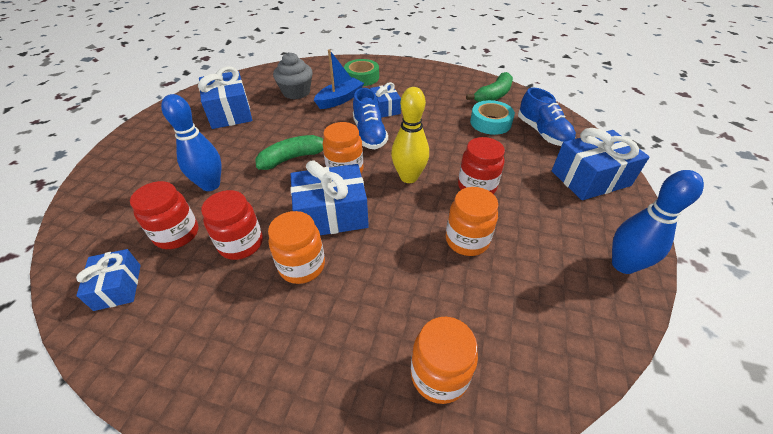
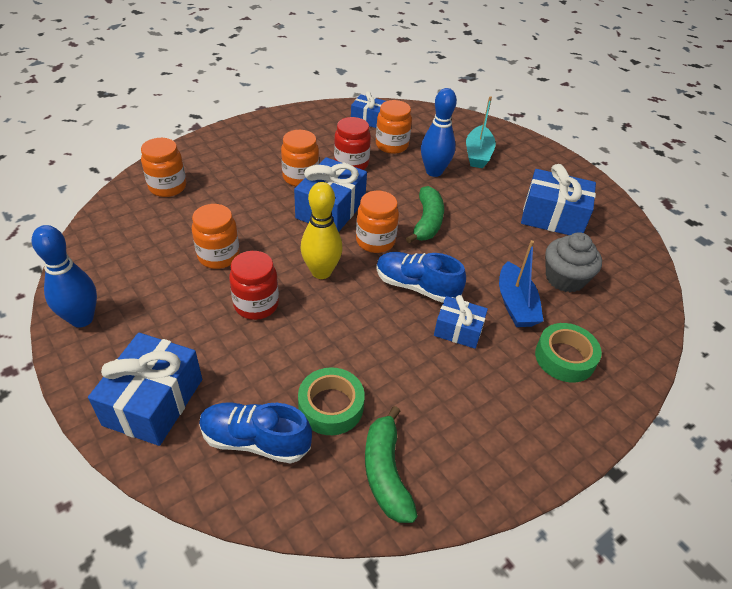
camera: 125 degrees right, 0 degrees up
red jar [130,181,198,249] -> orange jar [376,100,412,154]
turquoise tape [470,100,515,135] -> green tape [298,367,365,435]
none -> turquoise boat [466,96,496,168]

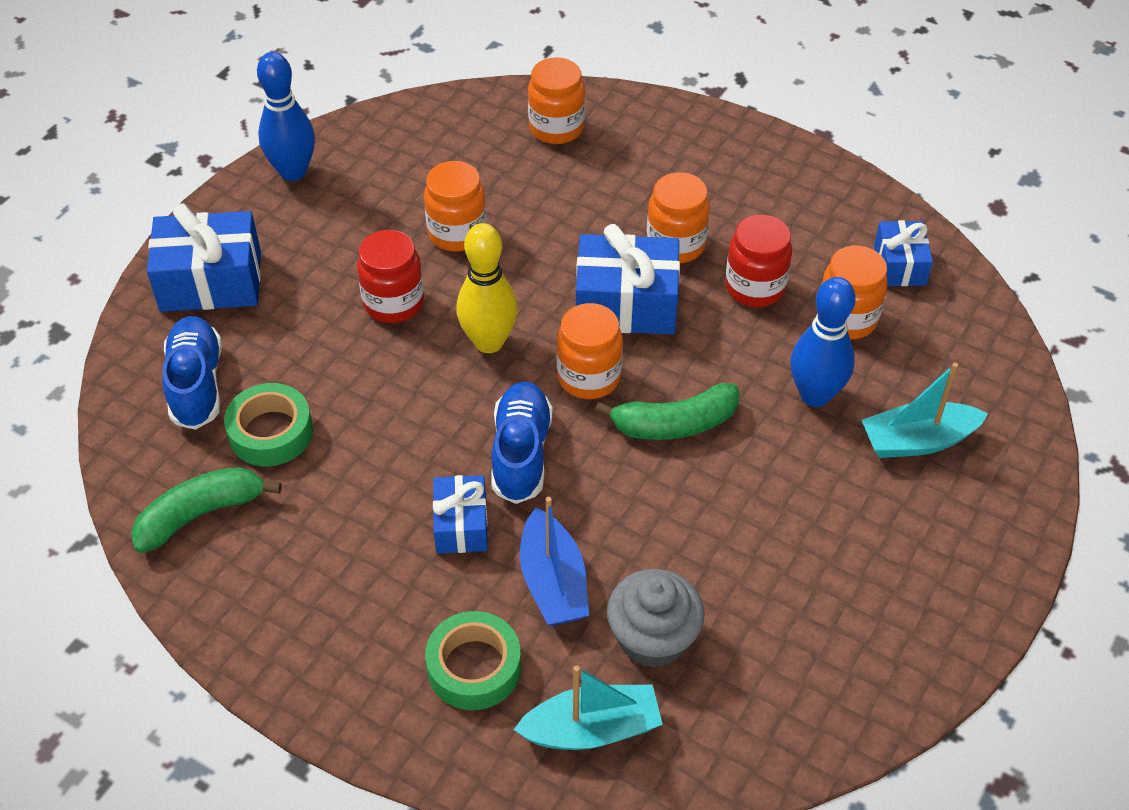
camera: 70 degrees right, 5 degrees up
blue boat [499,240,544,327] -> blue boat turned 75 degrees counterclockwise [520,497,589,626]
blue gift [521,164,596,235] -> none
none -> turquoise boat [514,666,663,750]

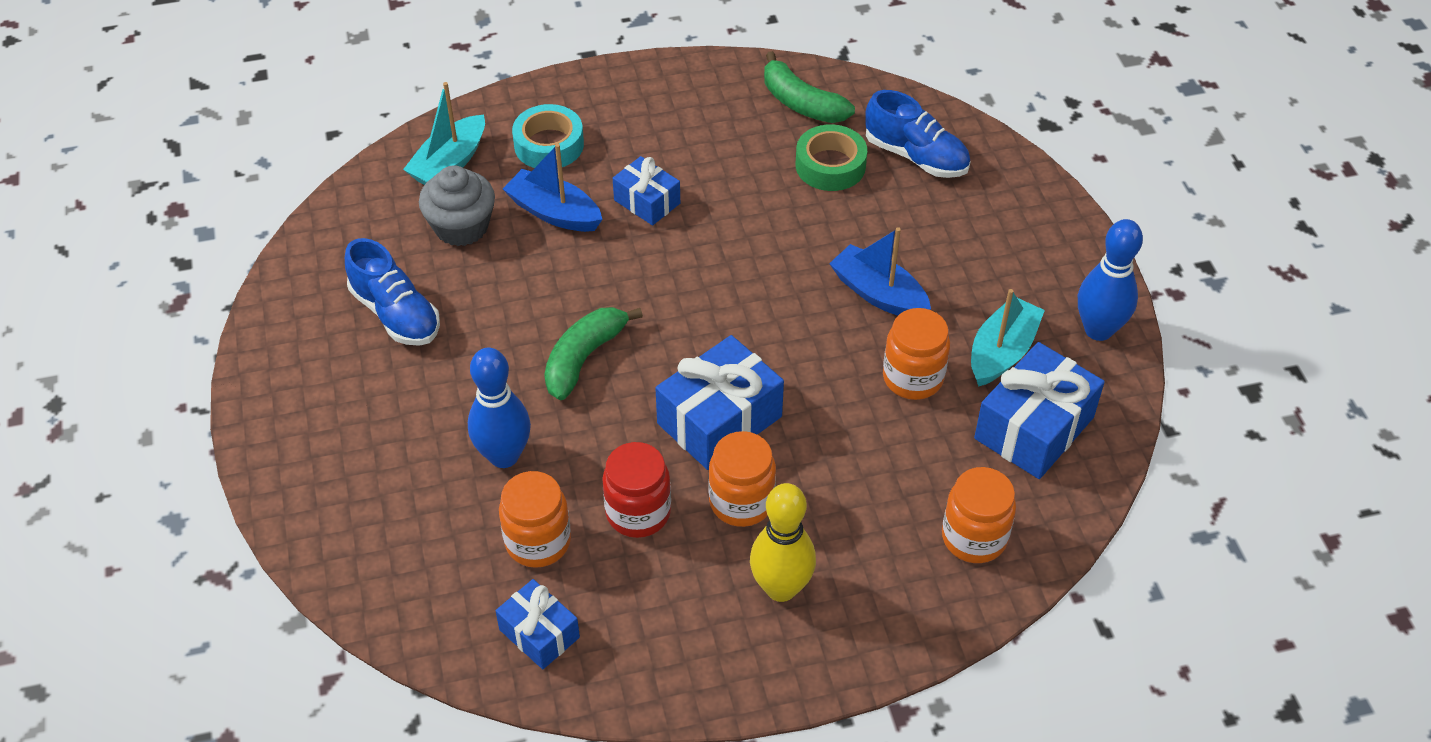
camera: 135 degrees right, 0 degrees up
green banana [131,467,281,553] -> green banana turned 120 degrees clockwise [764,51,855,123]
blue gift [147,203,261,312] -> blue gift moved to [974,342,1105,479]
red jar [357,230,424,323] -> blue boat [829,227,931,316]
green tape [425,611,521,710] -> turquoise tape [512,104,584,168]
yellow bowling pin [456,223,518,353] -> yellow bowling pin moved to [750,483,816,602]
blue shoe [491,382,553,504] -> blue shoe moved to [345,238,440,346]
orange jar [557,303,623,399] -> none
turquoise boat [862,363,988,458] -> turquoise boat moved to [971,289,1045,387]

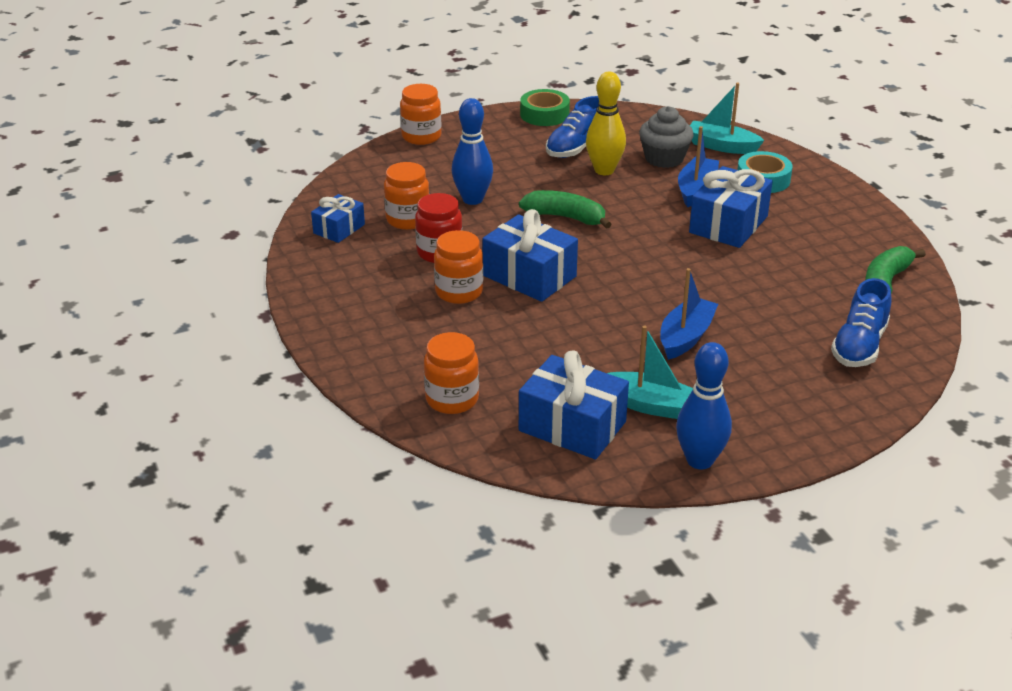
camera: 80 degrees right, 15 degrees down
blue gift [613,156,680,226] -> blue gift [689,166,773,248], size x1.69
yellow bowling pin [750,483,816,602] -> yellow bowling pin moved to [586,72,626,175]
green tape [796,124,867,191] -> green tape moved to [520,89,570,126]
orange jar [883,308,950,400] -> orange jar moved to [400,84,441,145]

